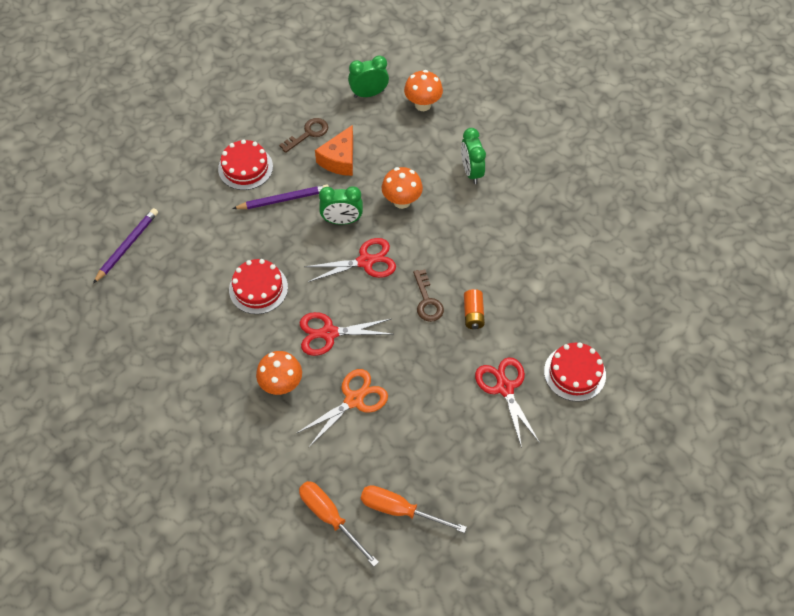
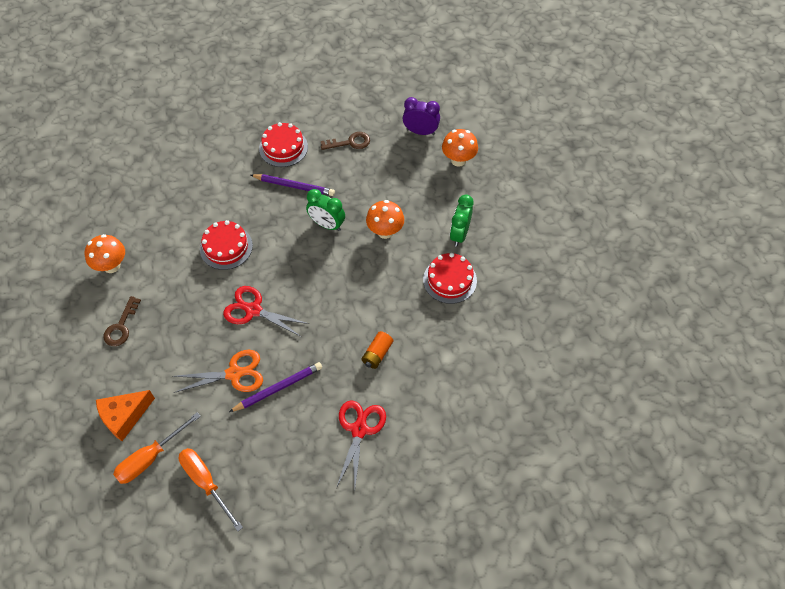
camera: 30 degrees right, 0 degrees up
purple pencil [93,208,158,284] -> purple pencil moved to [229,362,322,412]
orange mushroom [256,351,302,395] -> orange mushroom moved to [85,234,125,273]
orange screwdriver [299,481,379,567] -> orange screwdriver turned 120 degrees counterclockwise [113,412,201,484]
red scissors [304,238,396,282] -> none
orange cheese [315,125,353,176] -> orange cheese moved to [96,390,155,441]
green clock [348,55,389,98] -> purple clock [403,97,440,135]
brown key [413,269,444,322] -> brown key moved to [103,296,141,346]
red cake [544,342,606,402] -> red cake moved to [423,253,477,304]

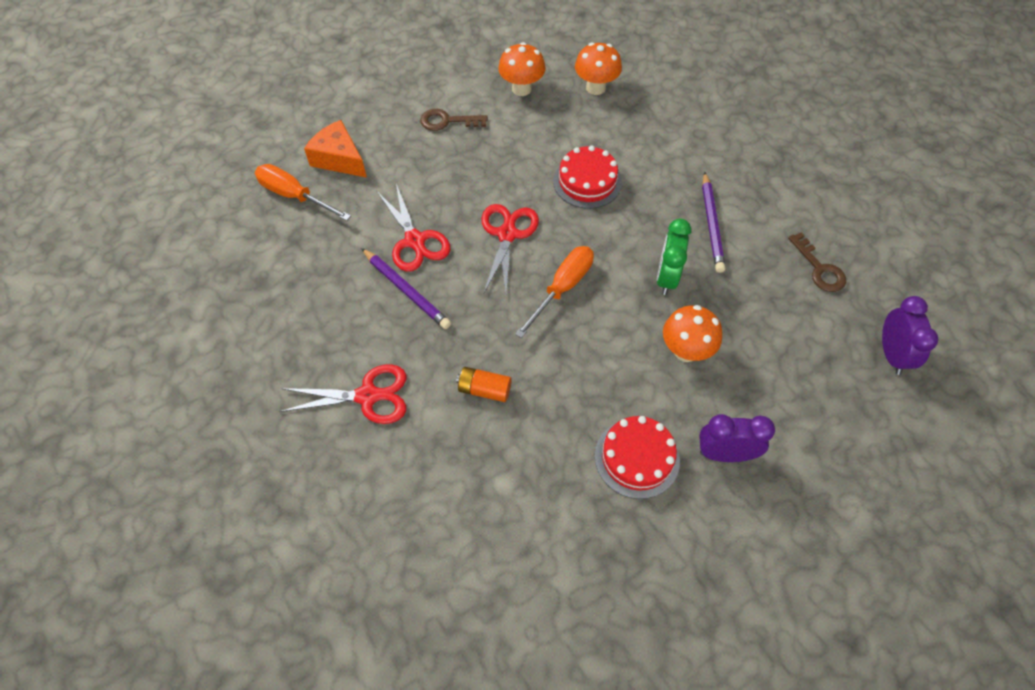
camera: 75 degrees right, 0 degrees up
orange scissors [172,350,263,393] -> red scissors [377,184,451,272]
orange screwdriver [179,448,243,531] -> orange screwdriver moved to [515,246,594,338]
red cake [259,122,308,167] -> none
orange mushroom [442,129,478,167] -> orange mushroom moved to [575,42,622,95]
green clock [450,195,474,247] -> purple clock [699,414,775,462]

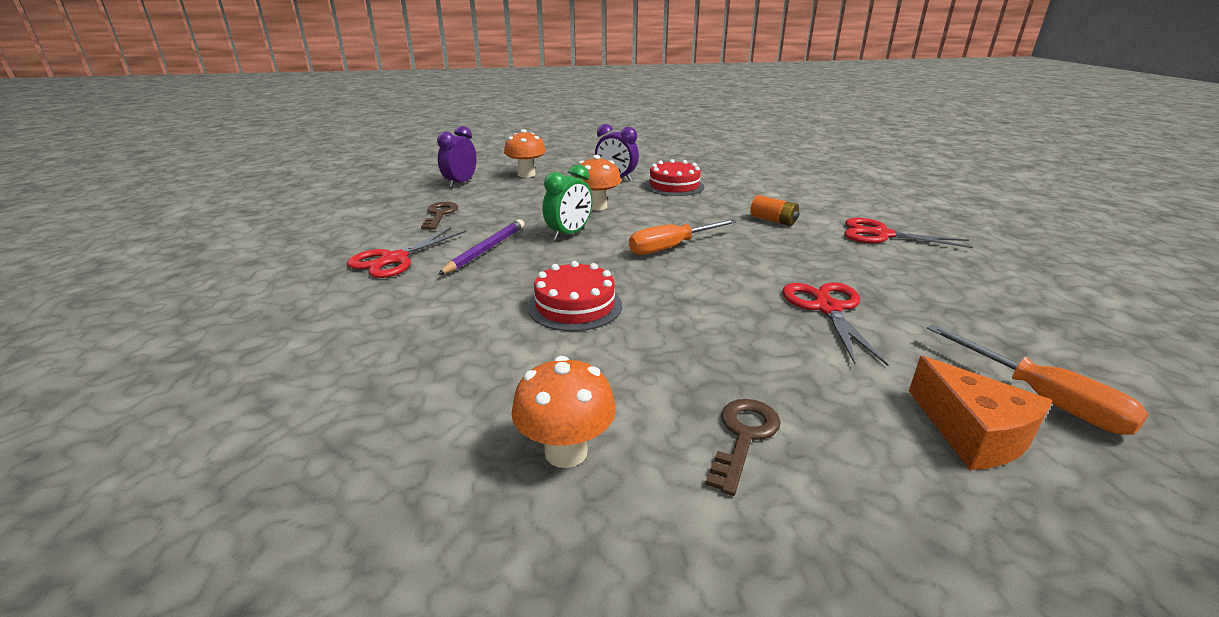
camera: 155 degrees left, 30 degrees down
purple pencil [361,248,451,329] -> none
brown key [420,109,488,131] -> brown key turned 90 degrees counterclockwise [705,399,781,496]
red scissors [481,204,539,294] -> red scissors moved to [347,227,466,278]
orange mushroom [575,42,622,95] -> orange mushroom moved to [504,129,546,177]

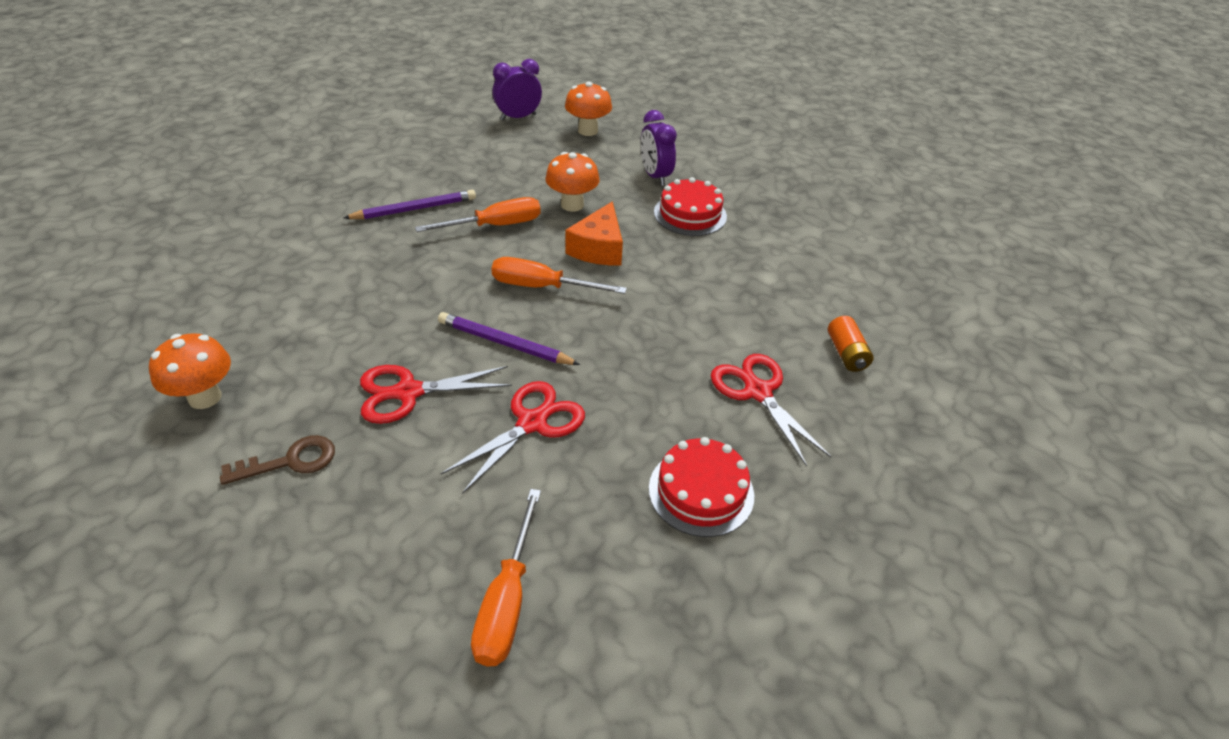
camera: 40 degrees right, 15 degrees up
red scissors [347,227,466,278] -> red scissors moved to [360,365,512,424]
brown key [421,202,458,230] -> none
red cake [528,261,622,331] -> red cake moved to [649,437,754,537]
green clock [543,164,593,240] -> orange screwdriver [415,197,541,232]
orange battery [750,195,799,226] -> orange battery moved to [828,316,874,372]
orange cheese [909,356,1052,470] -> orange cheese moved to [565,201,623,265]
none -> purple pencil [438,312,580,365]

